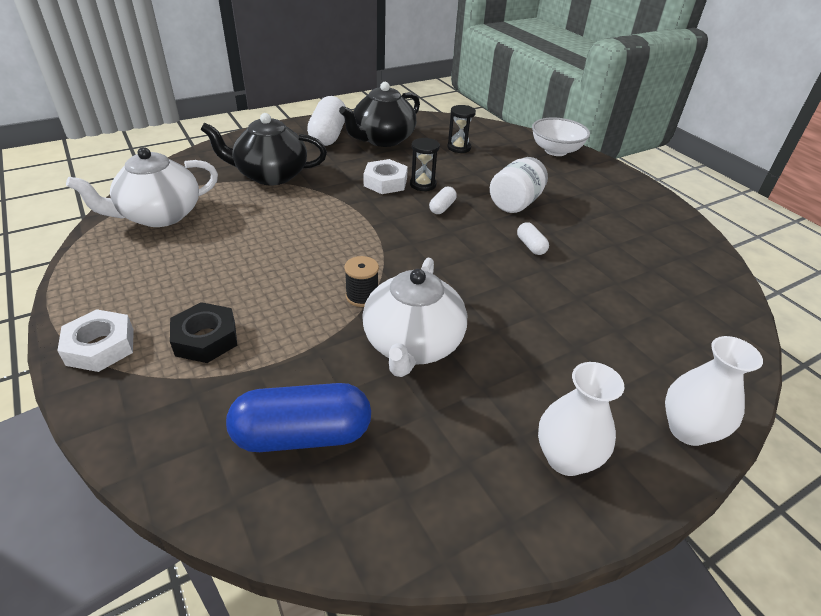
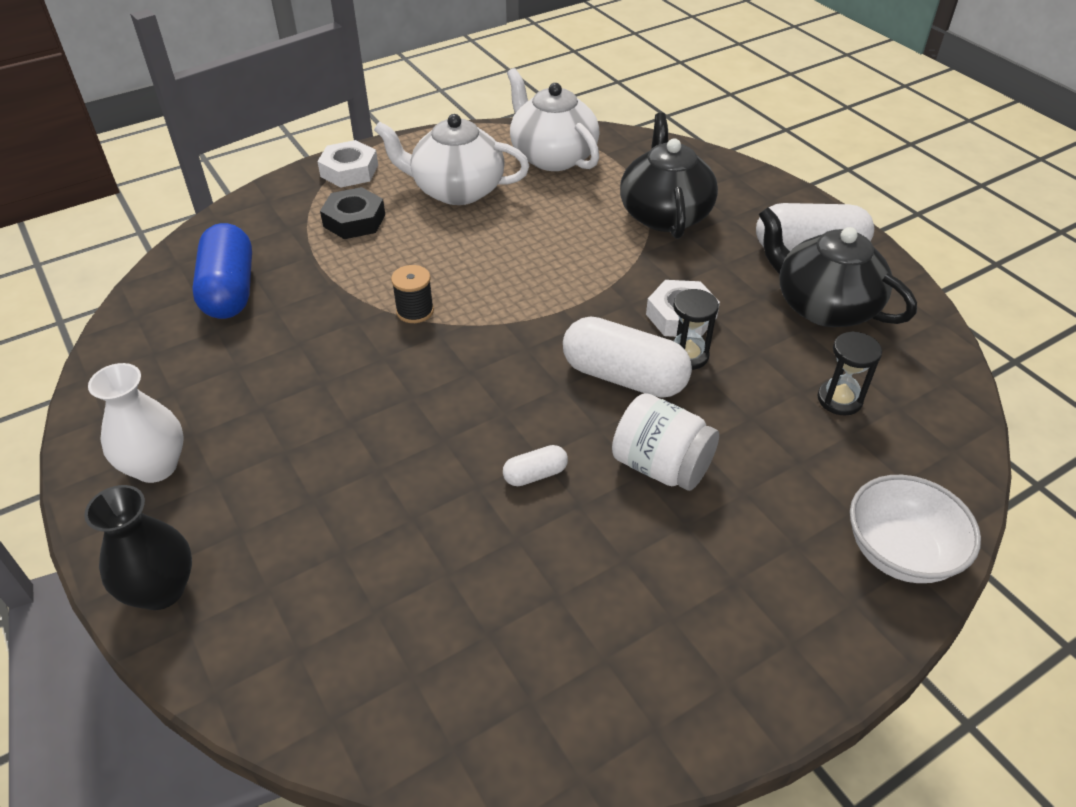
camera: 90 degrees right, 5 degrees up
white teapot [362,258,467,377] -> white teapot moved to [374,114,529,205]
white capsule [429,186,457,214] -> white capsule [563,316,692,398], size x2.15
white vase [665,336,763,446] -> black vase [84,485,192,610]

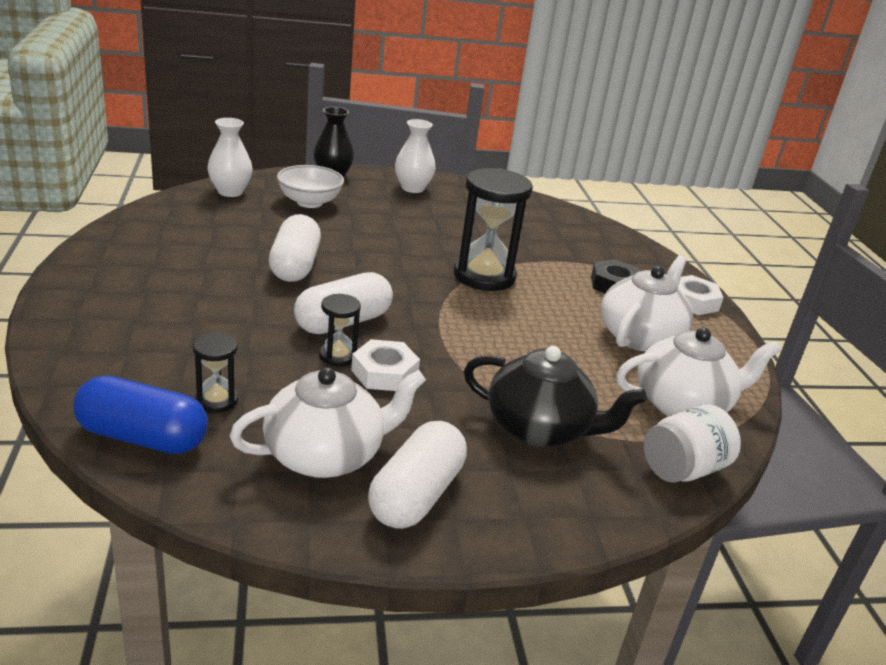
camera: 110 degrees right, 15 degrees down
blue capsule [192,223,252,319] -> blue capsule moved to [73,375,208,454]
black spool [391,265,434,323] -> black hourglass [454,168,533,291]
white capsule [503,445,568,486] -> white capsule [269,214,321,282], size x2.15
white jar [612,393,719,491] -> white jar moved to [644,404,741,483]
black teapot [759,207,917,327] -> white teapot [230,367,426,478]
white bowl [850,475,981,583] -> white bowl moved to [277,165,344,208]
none -> white vase [207,118,253,197]

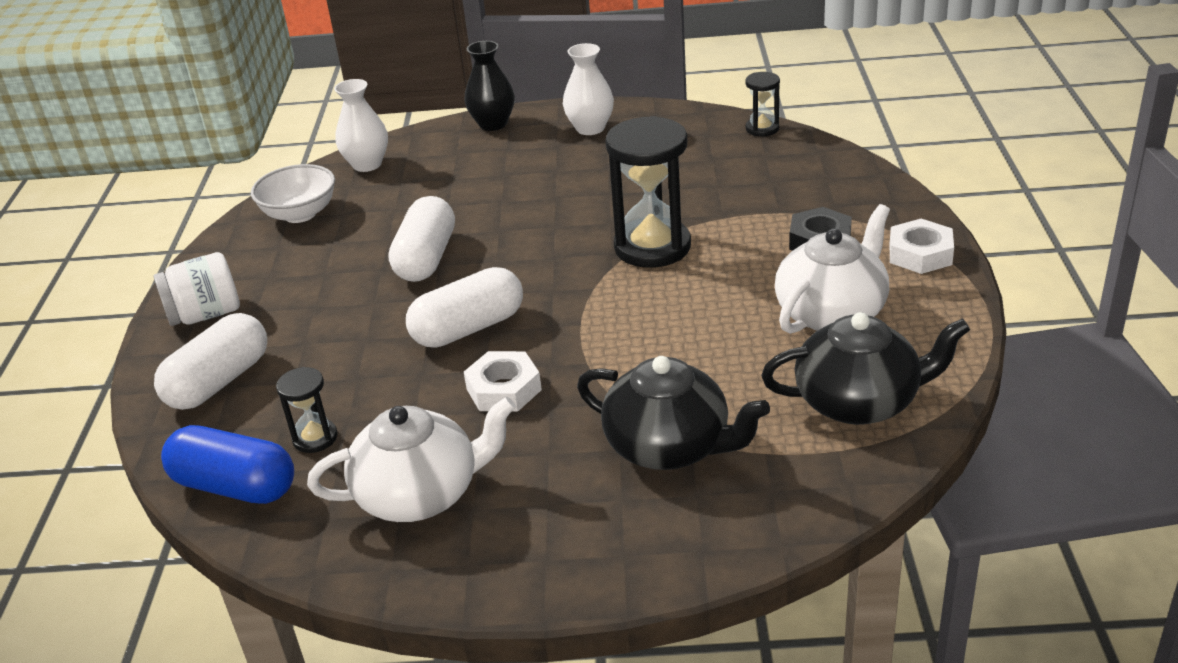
camera: 15 degrees right, 5 degrees up
white bowl [277,165,344,208] -> white bowl moved to [251,164,335,223]
black hourglass [319,294,361,366] -> black hourglass moved to [745,72,780,136]
white capsule [368,421,467,529] -> white capsule moved to [154,313,267,410]
white teapot [616,327,781,416] -> black teapot [761,312,970,425]
white jar [644,404,741,483] -> white jar moved to [153,252,240,326]

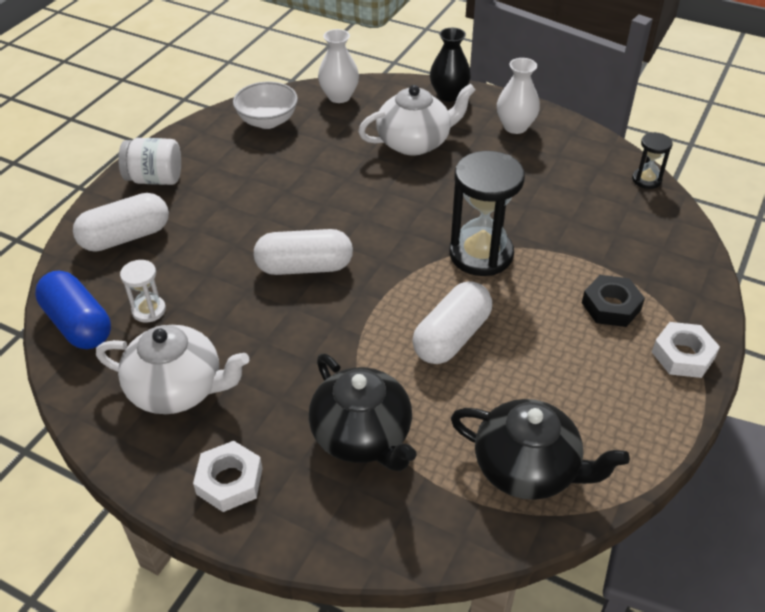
camera: 25 degrees right, 10 degrees up
black hourglass [276,367,337,453] -> white hourglass [120,260,166,323]
white capsule [389,196,455,282] -> white capsule moved to [412,281,492,364]
white nut [464,351,542,412] -> white nut moved to [193,441,263,512]
white teapot [775,204,890,334] -> white teapot moved to [358,83,476,156]

